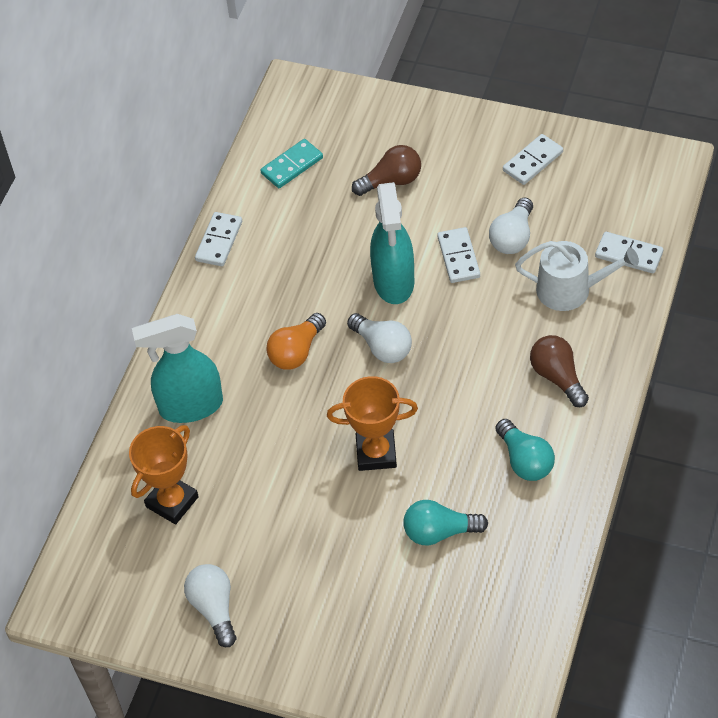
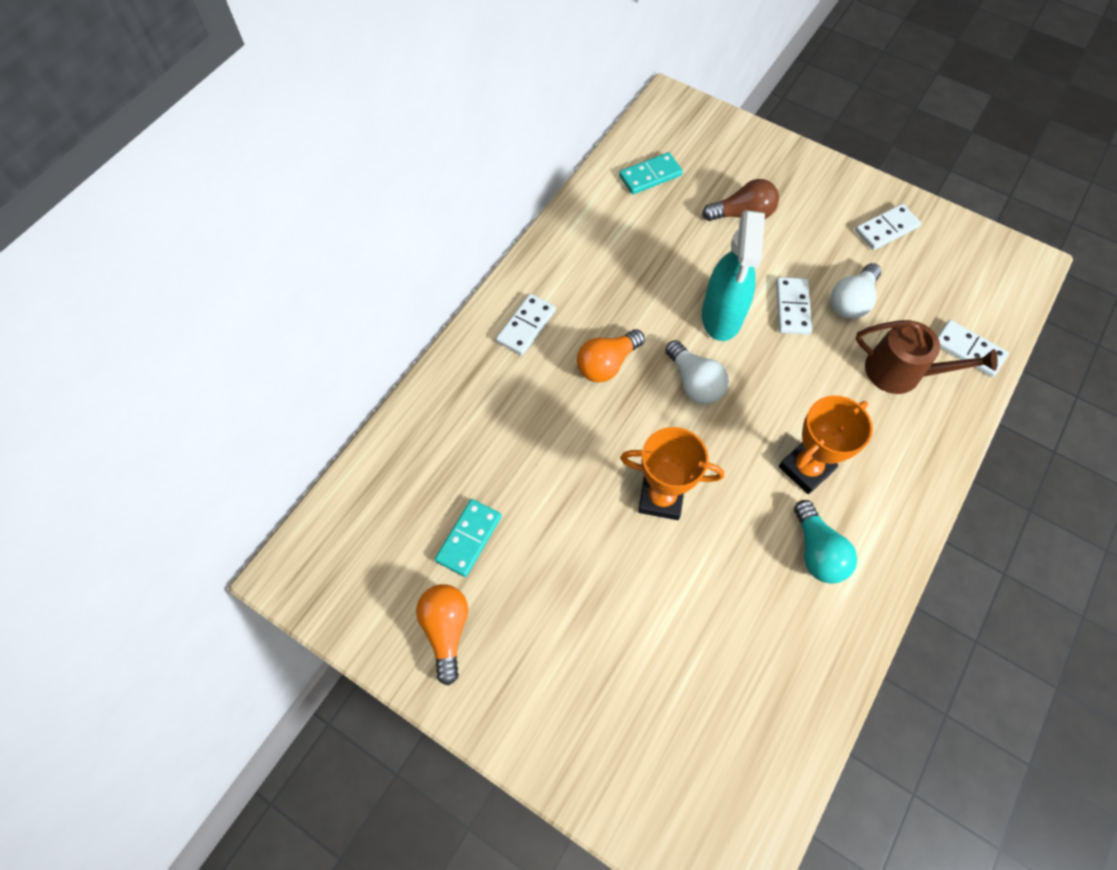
camera: 10 degrees right, 10 degrees up
orange trophy [129,425,199,525] -> orange trophy moved to [779,395,873,494]
turquoise spray bottle [132,314,223,423] -> none
white light bulb [184,564,236,647] -> orange light bulb [416,584,468,686]
white domino [195,212,242,266] -> white domino moved to [496,294,556,355]
turquoise light bulb [403,500,488,546] -> none
white watering can [515,241,639,311] -> brown watering can [856,320,998,394]
brown light bulb [530,335,589,407] -> none
none -> turquoise domino [435,499,502,577]

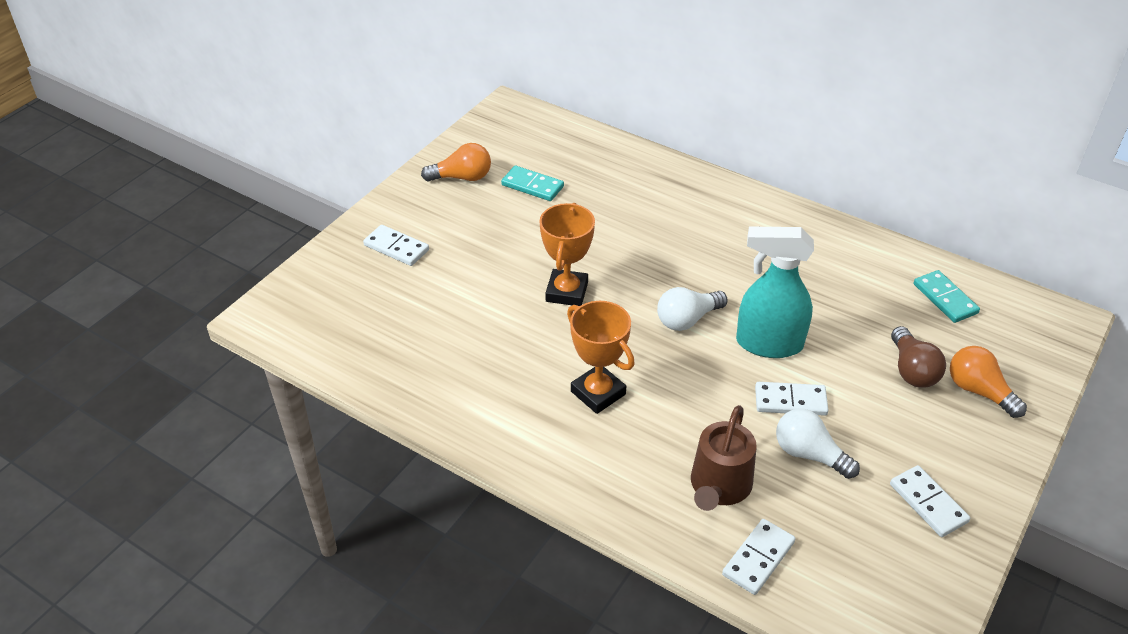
camera: 90 degrees right, 20 degrees down
white domino [496,294,556,355] -> white domino moved to [363,225,429,266]
orange light bulb [577,329,645,383] -> orange light bulb moved to [950,346,1027,418]
turquoise light bulb [794,500,857,584] -> none

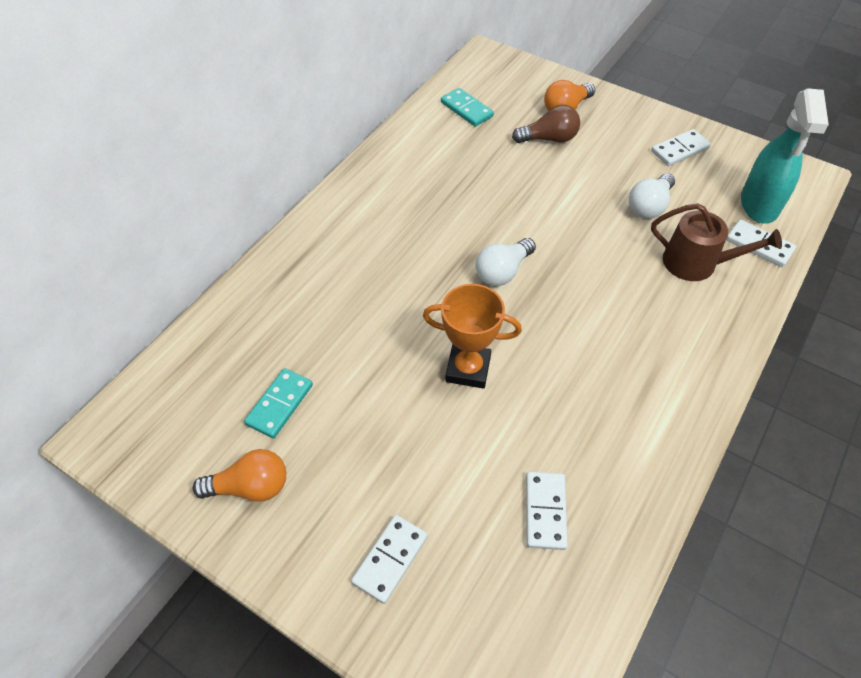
camera: 90 degrees left, 10 degrees up
orange light bulb [421,143,491,182] -> orange light bulb turned 90 degrees clockwise [193,449,286,502]
orange trophy [567,301,635,414] -> none
white light bulb [657,287,728,331] -> white light bulb turned 75 degrees clockwise [476,238,536,286]
turquoise spray bottle [736,227,814,358] -> turquoise spray bottle moved to [741,88,829,223]
white domino [755,382,829,416] -> white domino moved to [526,471,568,550]
turquoise domino [914,270,980,323] -> turquoise domino turned 75 degrees clockwise [441,88,494,127]

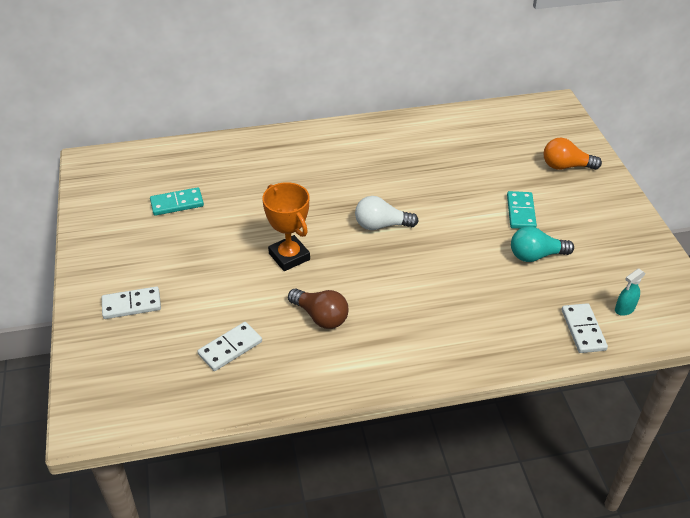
camera: 45 degrees right, 10 degrees down
orange light bulb [193,449,286,502] -> none
turquoise domino [441,88,494,127] -> turquoise domino moved to [507,191,537,229]
brown light bulb [512,105,580,143] -> brown light bulb moved to [288,288,348,329]
white light bulb [629,173,675,219] -> turquoise light bulb [511,226,574,262]
white domino [651,129,711,166] -> none
brown watering can [651,203,782,281] -> none
turquoise spray bottle [741,88,829,223] -> turquoise spray bottle [615,269,645,316], size x0.43

